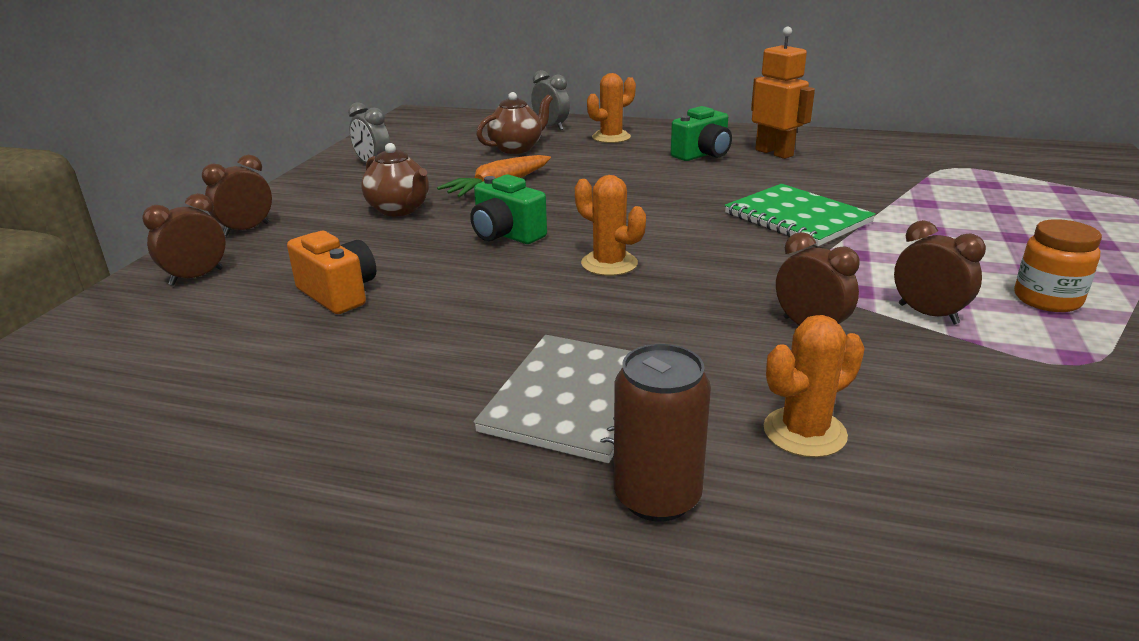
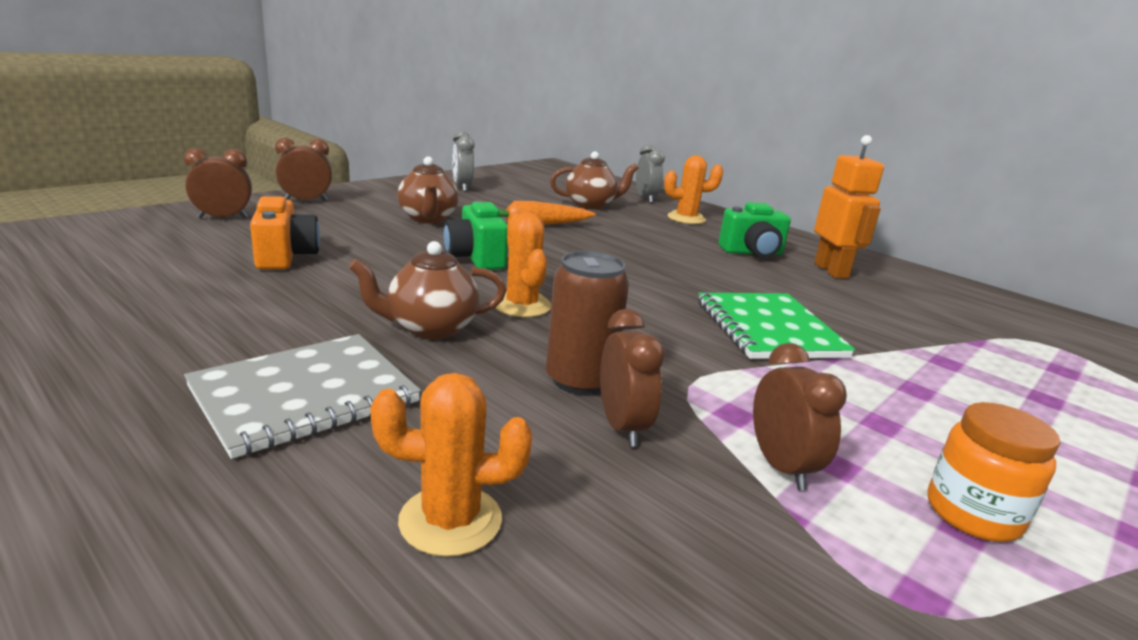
camera: 25 degrees right, 5 degrees down
brown can [614,344,711,521] -> brown can moved to [546,251,629,395]
none -> brown teapot [349,241,506,340]

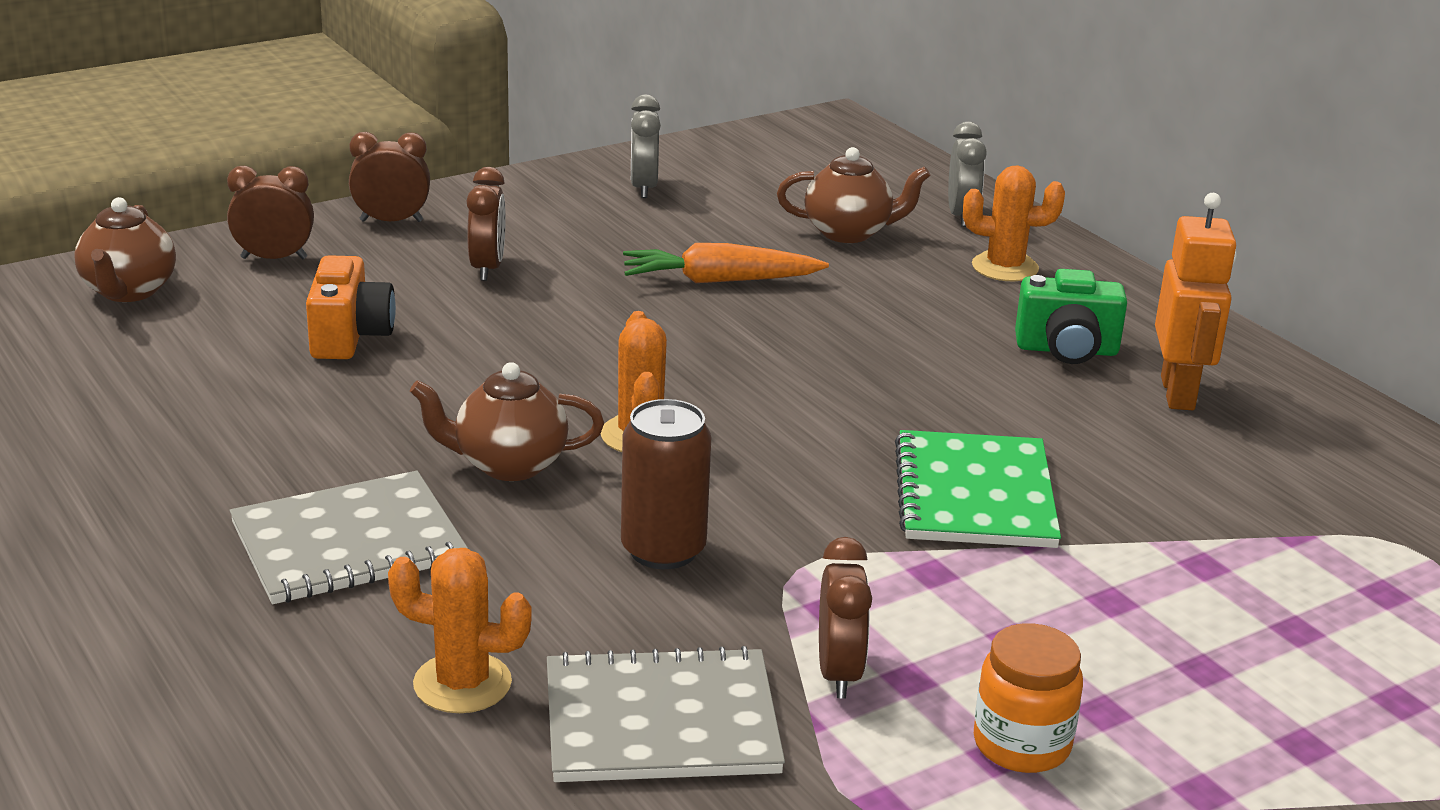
camera: 15 degrees right, 5 degrees up
brown teapot [397,157,459,223] -> brown teapot moved to [74,197,176,302]
green camera [443,201,508,270] -> none
brown clock [600,309,665,447] -> brown clock moved to [467,167,506,281]
none -> grey notebook [547,646,785,782]

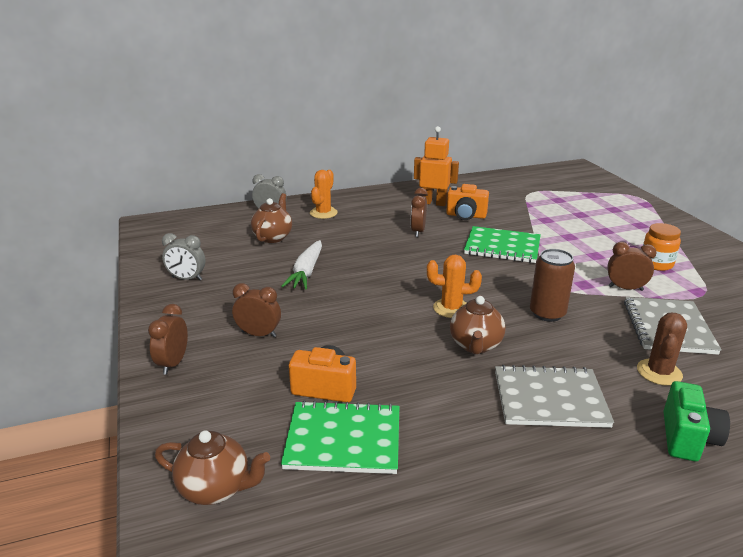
camera: 75 degrees left, 0 degrees up
brown clock [227,166,314,259] -> brown clock moved to [411,188,428,237]
grey notebook [230,471,468,604] -> grey notebook turned 75 degrees counterclockwise [495,365,614,428]
orange cactus [388,548,532,713] -> brown cactus [637,313,687,386]
orange carrot [623,243,829,283] -> white carrot [281,240,322,289]
green camera [1015,269,1127,364] -> green camera moved to [663,381,730,461]
none -> green notebook [281,400,399,474]
none -> orange camera [446,184,489,220]

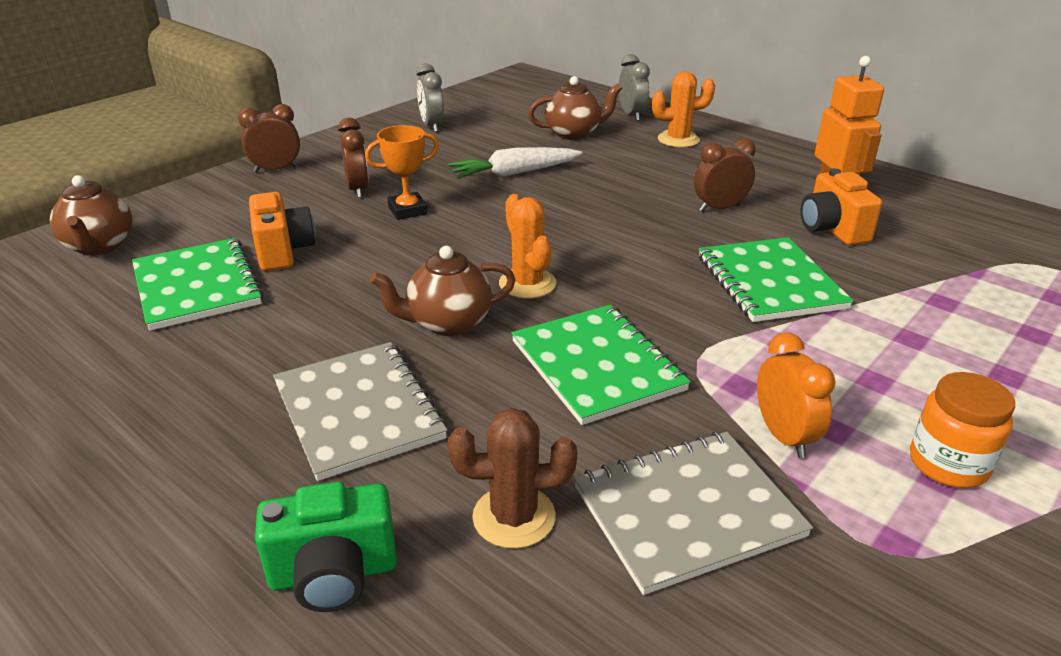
camera: 60 degrees right, 5 degrees up
brown can [530,249,575,322] -> green notebook [511,305,691,425]
brown clock [607,242,657,291] -> orange clock [757,333,836,458]
none -> orange trophy [365,125,439,220]

